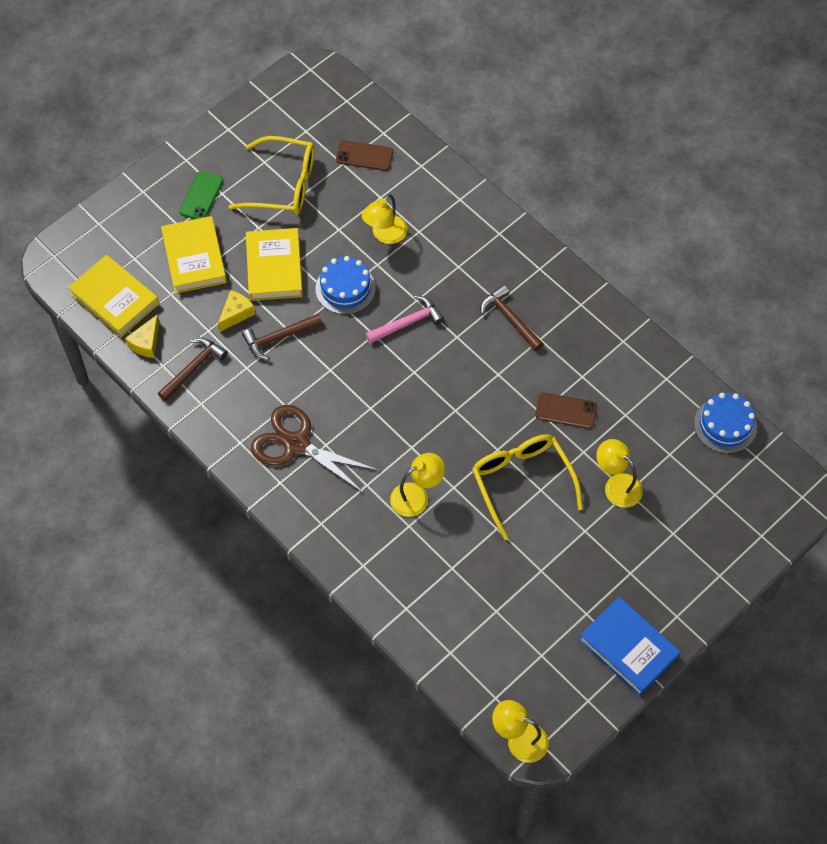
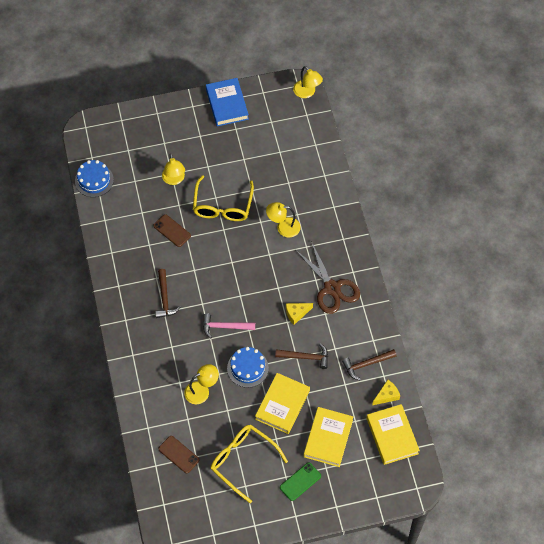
camera: 150 degrees left, 0 degrees up
yellow cheese [218,290,255,332] -> yellow cheese moved to [286,303,313,325]

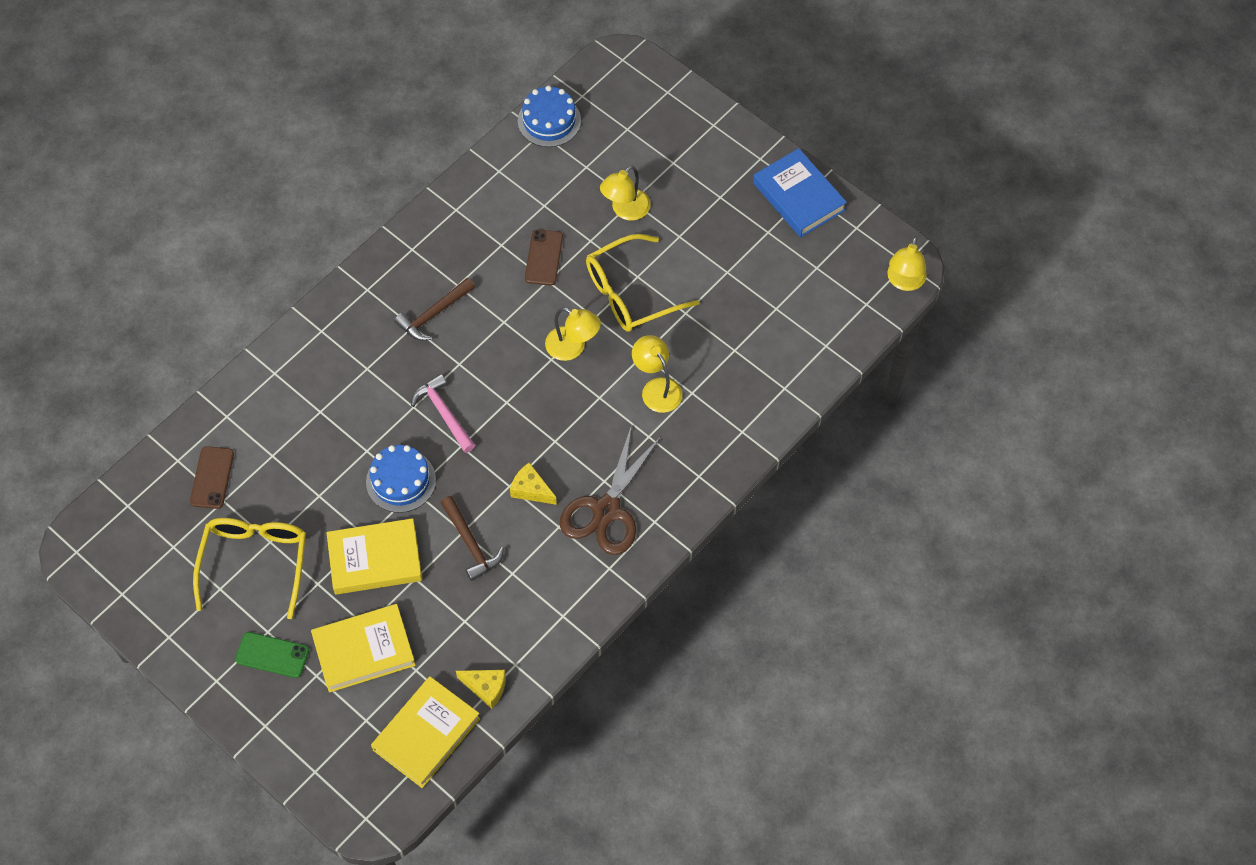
camera: 55 degrees right, 0 degrees up
yellow lamp [184,364,219,404] -> yellow lamp moved to [545,307,601,361]
blue book [206,78,249,126] -> blue book turned 75 degrees counterclockwise [753,148,847,237]
brown hammer [342,349,397,380] -> none

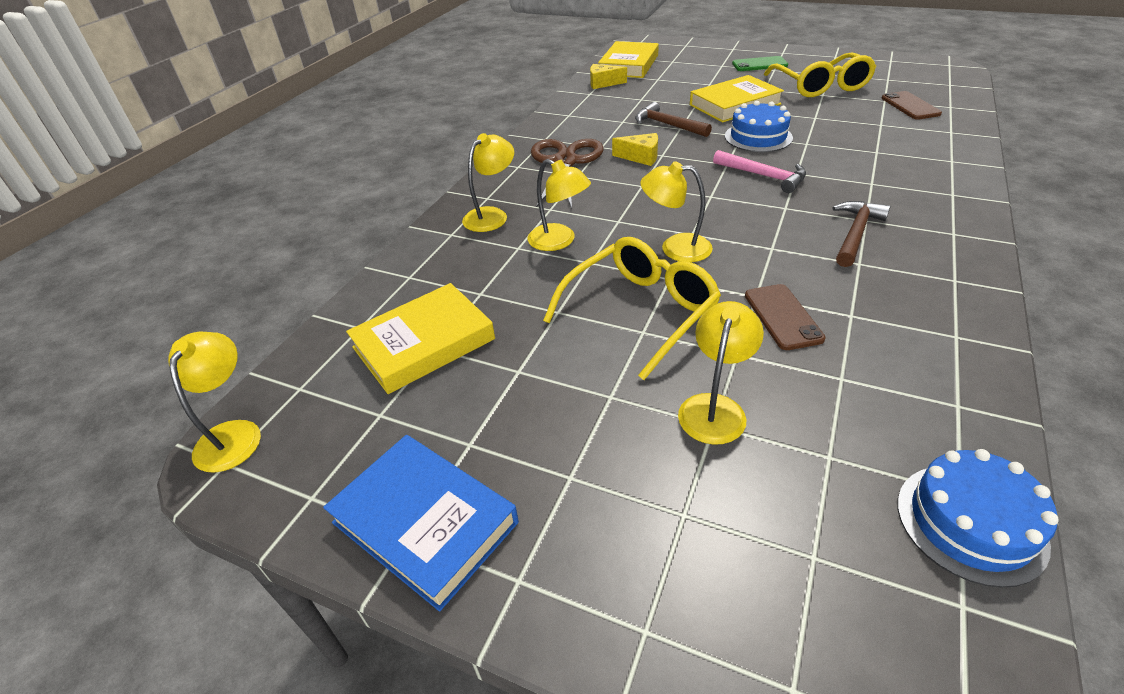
camera: 165 degrees right, 20 degrees down
yellow book [311,604,416,693] -> yellow book moved to [346,283,495,394]
none -> yellow lamp [462,133,514,232]

